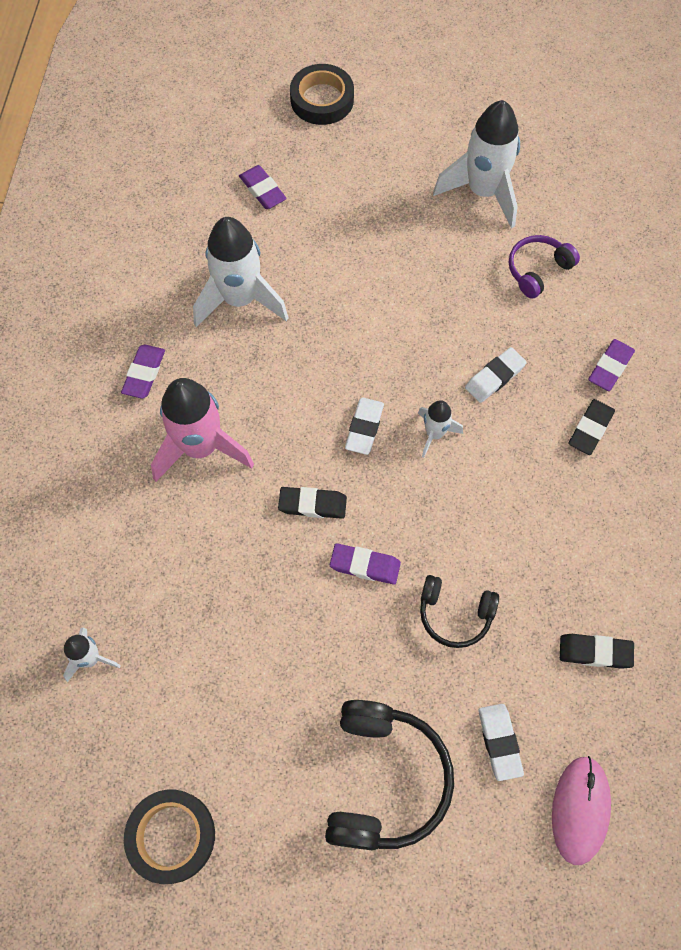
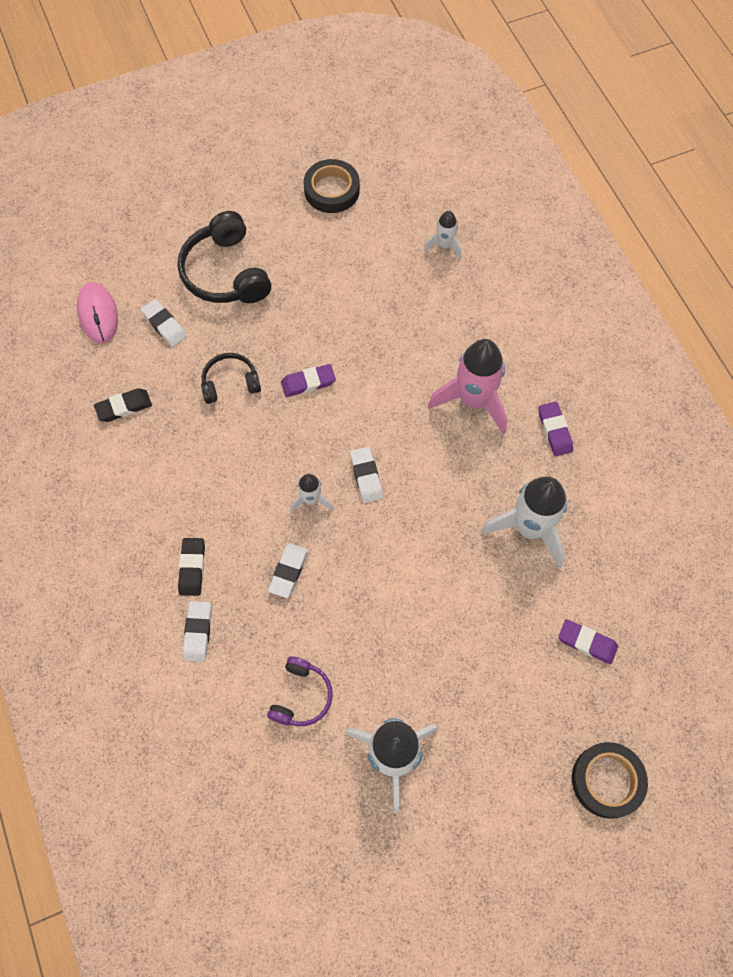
camera: 150 degrees right, 0 degrees up
black eraser [278,487,347,519] -> none
purple eraser [588,339,635,391] -> white eraser [183,601,212,662]

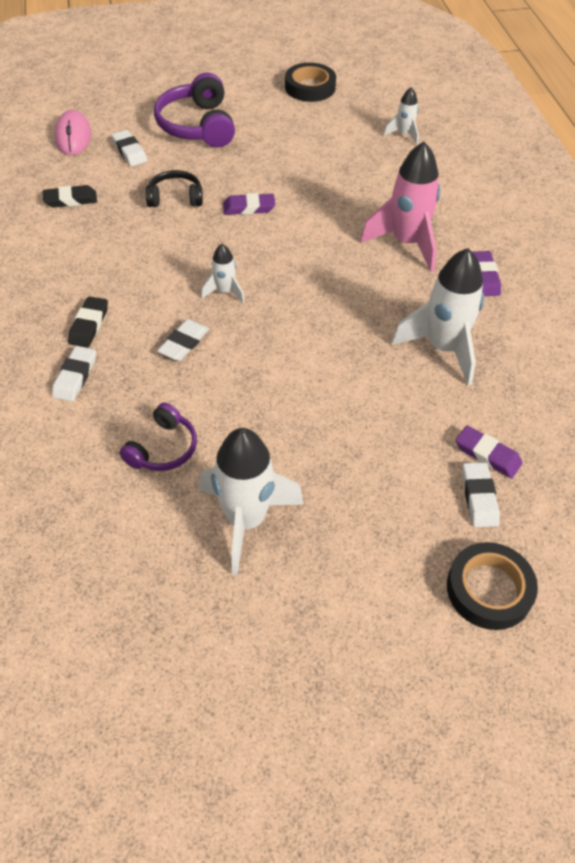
camera: 10 degrees right, 15 degrees down
black headphones [178,211,271,303] -> purple headphones [154,73,235,147]
white eraser [350,447,383,503] -> white eraser moved to [462,462,500,527]

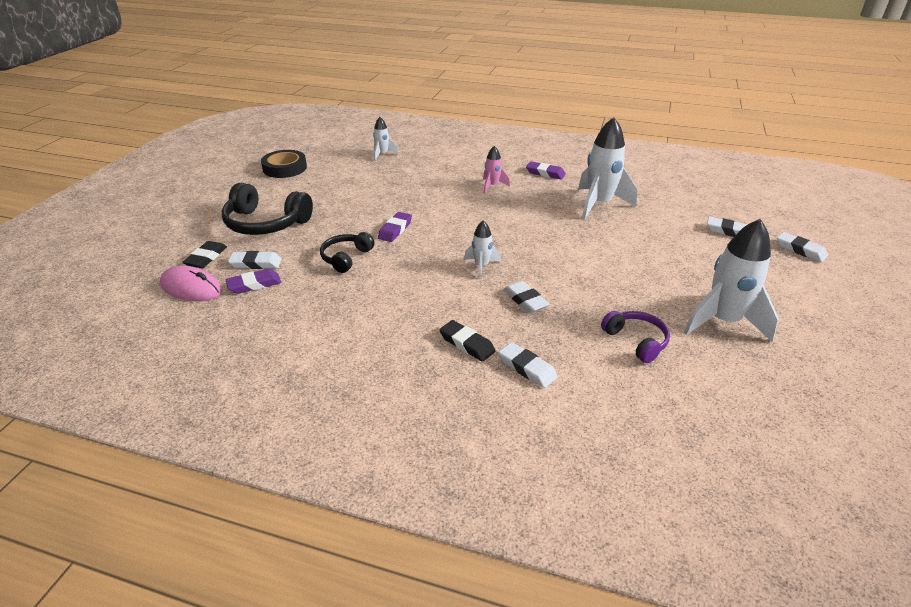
camera: 60 degrees left, 15 degrees down
black eraser [43,185,97,208] -> black eraser moved to [182,241,227,268]
purple headphones [154,73,235,147] -> black headphones [222,183,313,235]
pink rocket [360,142,440,272] -> pink rocket [483,146,510,193], size x0.51
black tape [447,542,538,630] -> white eraser [777,232,828,262]
purple eraser [456,425,522,479] -> purple eraser moved to [225,269,281,294]

